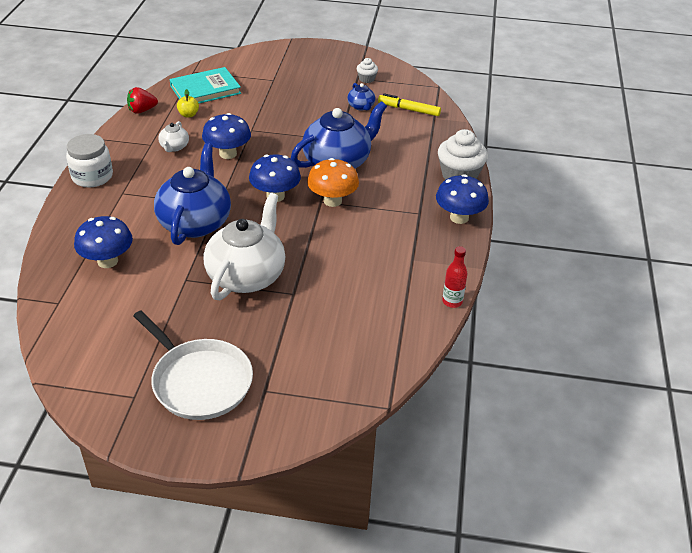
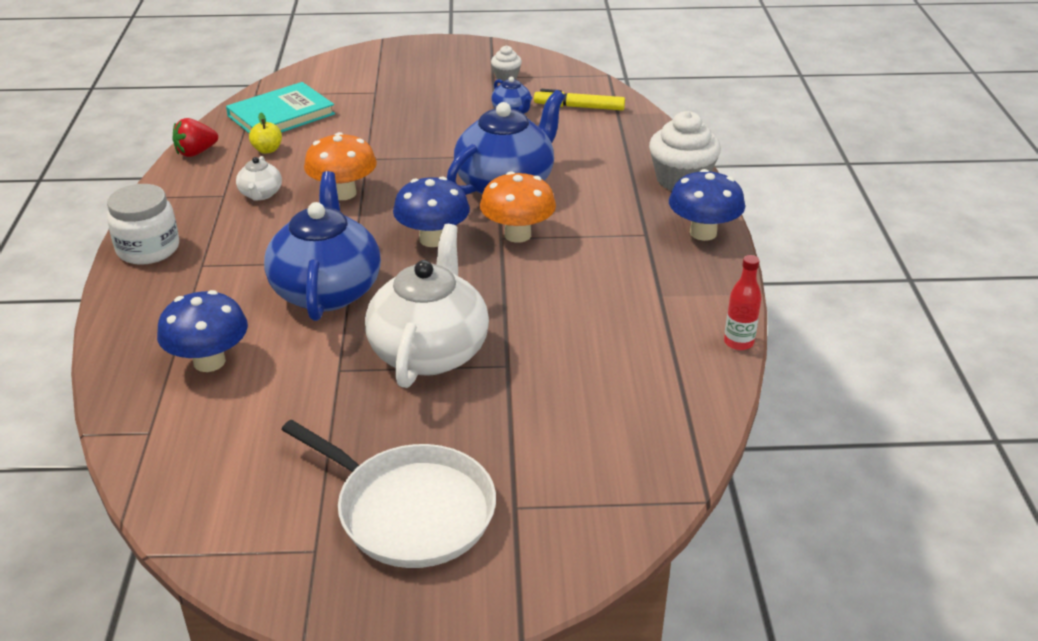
camera: 10 degrees left, 5 degrees down
blue mushroom [202,113,251,159] -> orange mushroom [304,132,377,200]

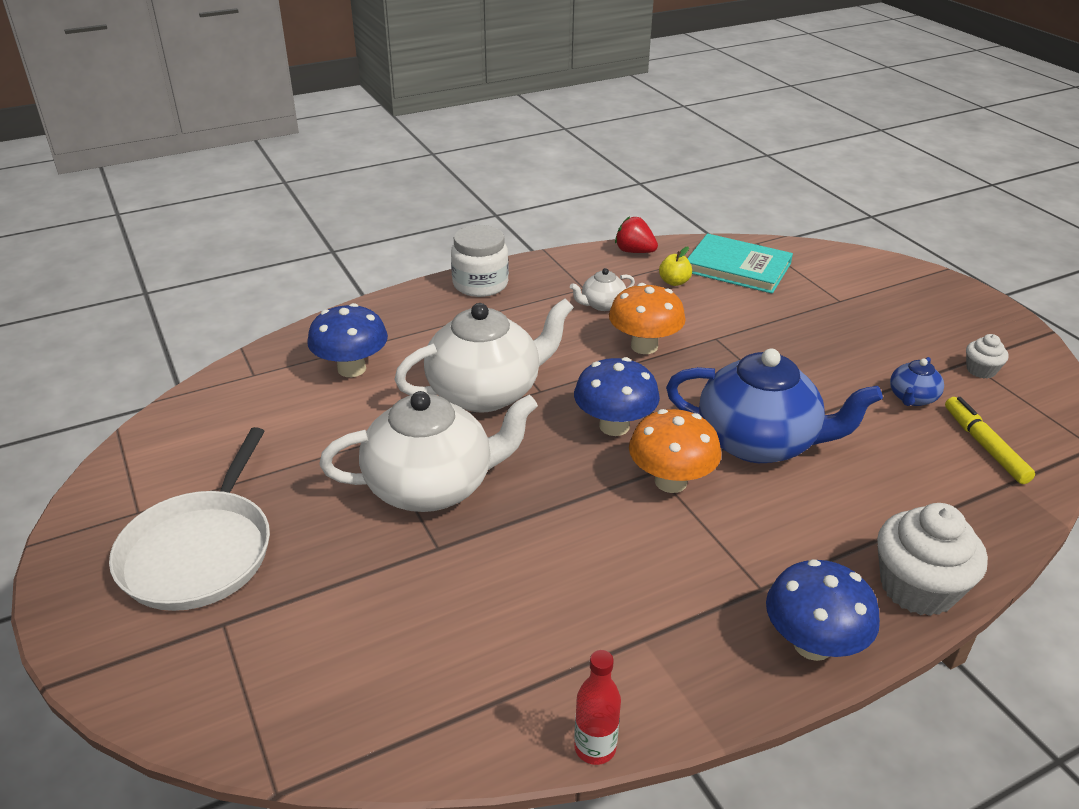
camera: 65 degrees right, 0 degrees up
blue teapot [264,171,381,321] -> white teapot [394,298,574,413]

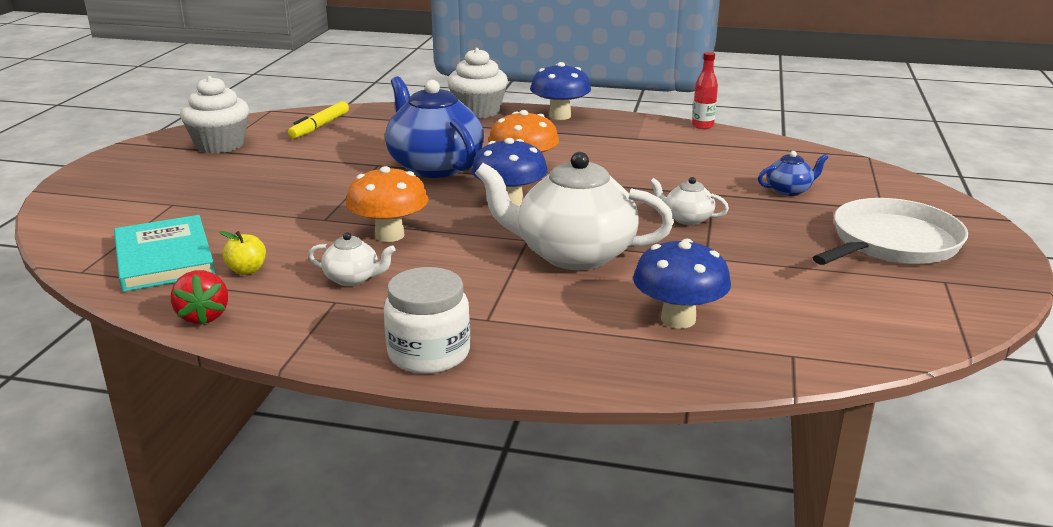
camera: 140 degrees left, 10 degrees down
white teapot [320,391,538,512] -> white teapot [650,177,729,225], size x0.45
blue teapot [890,357,944,406] -> blue teapot moved to [758,151,828,196]
white cupcake [966,334,1009,379] -> white cupcake [180,76,249,154], size x1.97

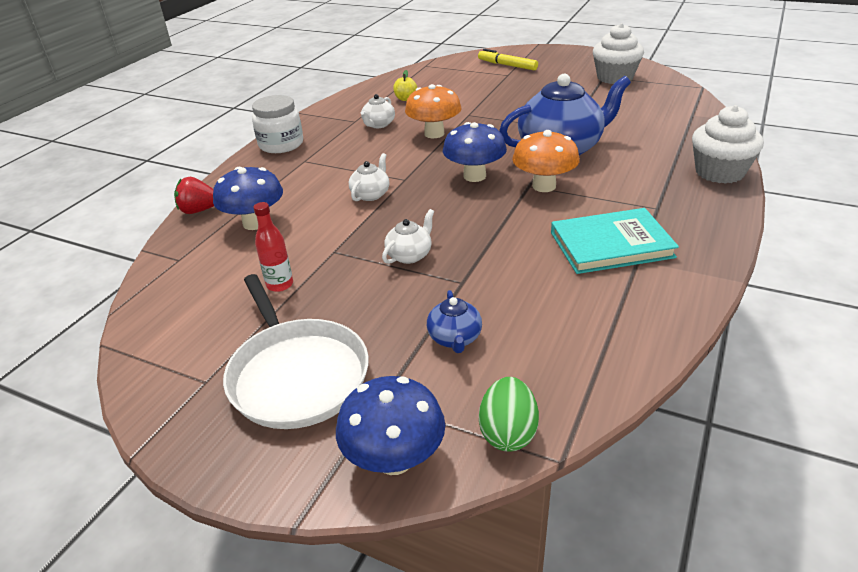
camera: 105 degrees right, 10 degrees up
turquoise book [114,215,216,292] -> turquoise book moved to [551,208,679,274]
red strawberry [171,270,228,325] -> red strawberry moved to [174,177,214,214]
yellow marker [288,101,349,139] -> yellow marker moved to [478,49,538,70]
white teapot [475,152,674,270] -> white teapot [349,153,389,201], size x0.45
blue mushroom [530,62,591,120] -> blue mushroom moved to [336,376,445,475]
red bottle [692,52,718,129] -> red bottle moved to [253,202,293,292]
none -> green egg [479,377,539,452]

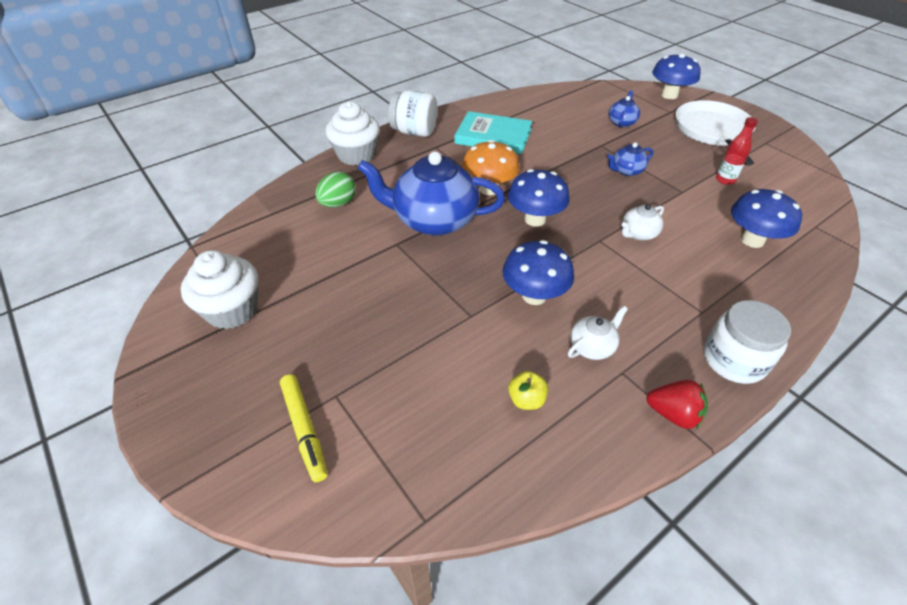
camera: 155 degrees left, 10 degrees up
red strawberry [174,177,214,214] -> red strawberry moved to [646,380,708,429]
white teapot [382,209,434,264] -> blue teapot [607,142,653,176]
orange mushroom [405,84,461,138] -> blue mushroom [503,240,574,305]
green egg [479,377,539,452] -> green egg moved to [315,172,355,207]
none -> white jar [389,90,437,137]

